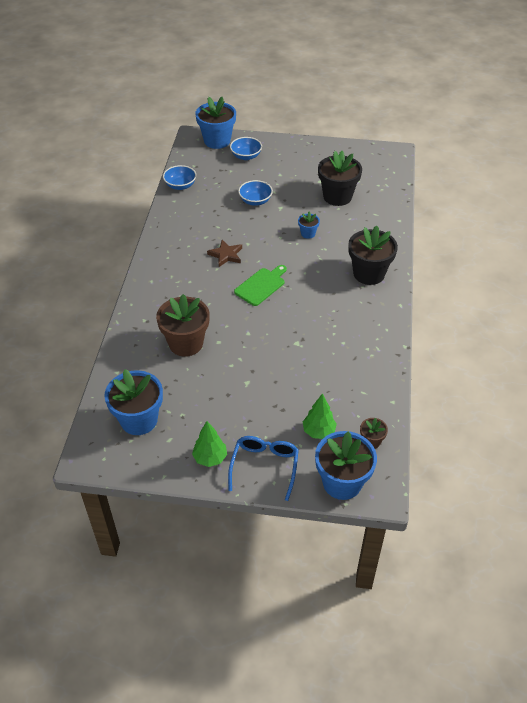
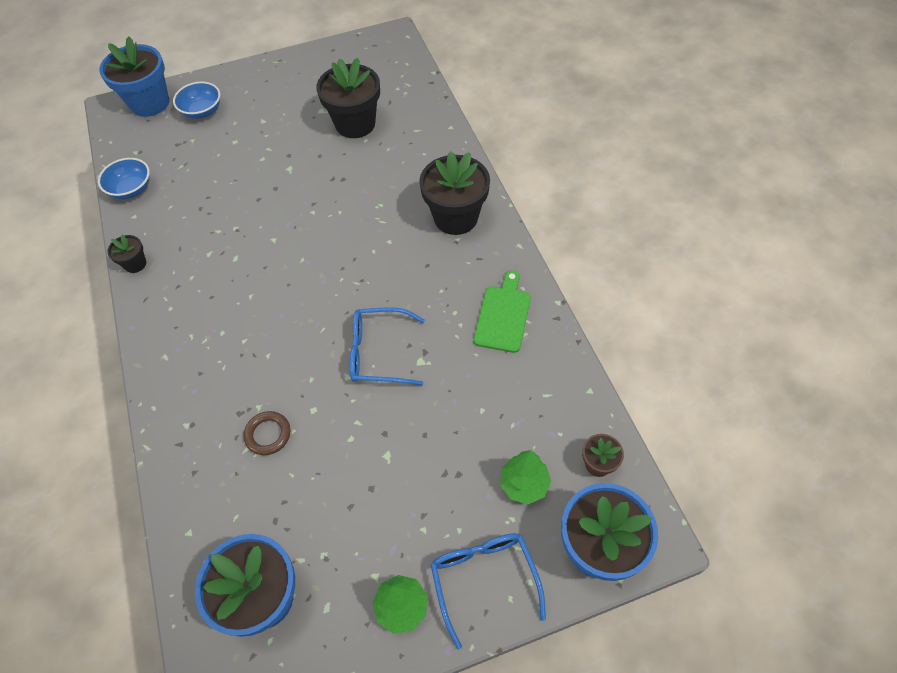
camera: 25 degrees left, 10 degrees up
brown flower pot [156,294,210,357] -> brown ring [244,411,291,455]
brown star [207,240,242,267] -> none
green cutting board [234,265,287,306] -> green cutting board moved to [473,270,531,353]
blue bowl [238,180,273,206] -> none
blue flower pot [298,211,320,239] -> none
none -> black flower pot [107,234,146,273]
none -> blue glasses [350,307,425,385]

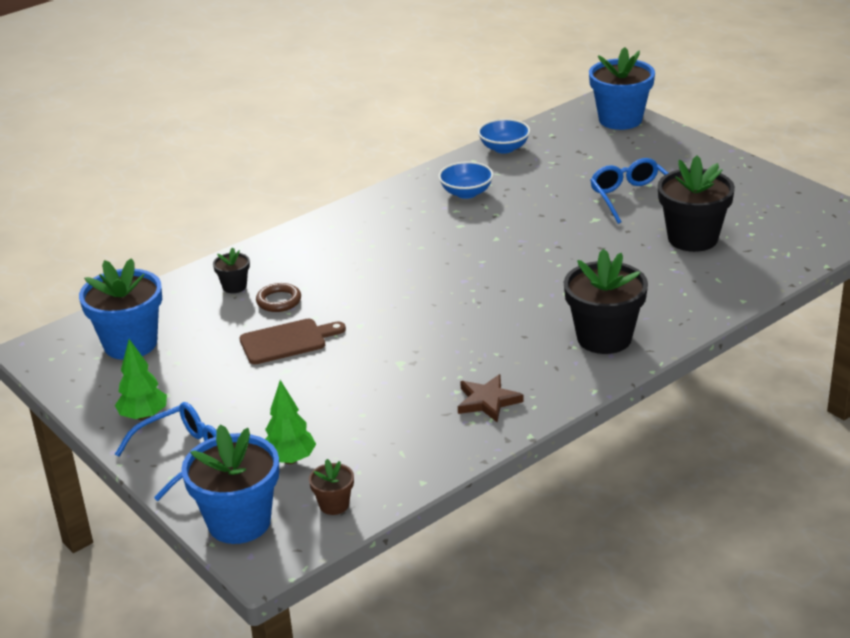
camera: 70 degrees right, 25 degrees down
black flower pot [107,234,146,273] -> black flower pot moved to [213,247,250,293]
blue bowl [173,81,220,119] -> blue bowl moved to [438,161,494,199]
blue glasses [350,307,425,385] -> blue glasses moved to [590,158,668,224]
green cutting board [473,270,531,353] -> brown star [458,374,524,422]
none -> brown cutting board [240,319,346,364]

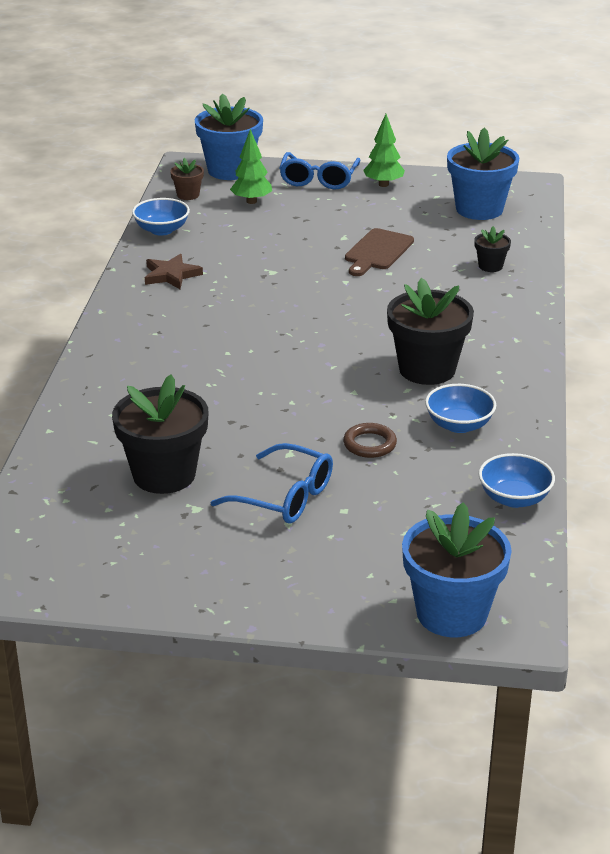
camera: 135 degrees right, 0 degrees up
brown ring [256,283,301,312] -> brown ring moved to [343,423,397,458]
black flower pot [564,249,648,354] -> black flower pot moved to [387,278,474,385]
none -> blue bowl [132,198,190,236]

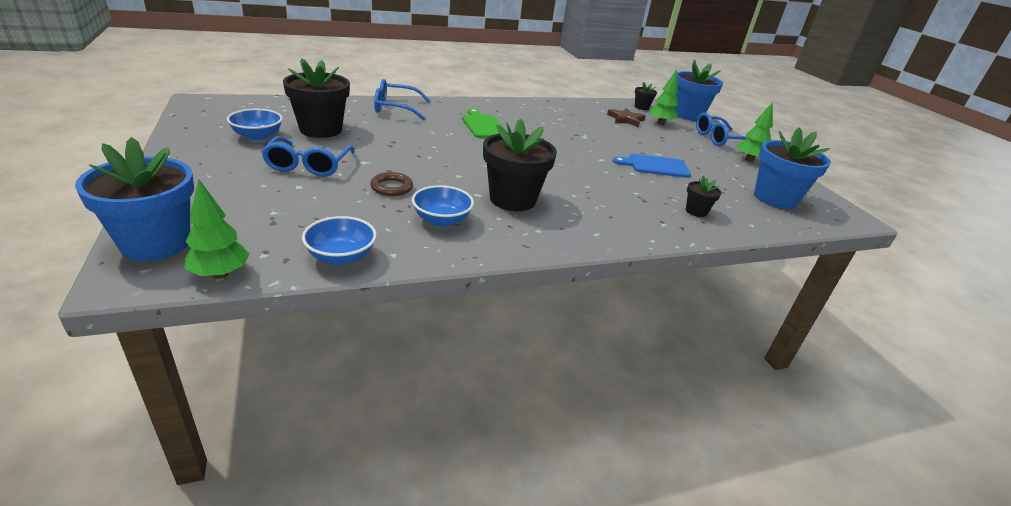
camera: 60 degrees right, 0 degrees up
blue bowl [132,198,190,236] -> blue bowl moved to [227,109,283,140]
brown star [145,254,203,289] -> brown star moved to [607,108,646,127]
brown flower pot [170,158,204,200] -> black flower pot [635,82,657,110]
brown cutting board [345,228,414,276] -> blue cutting board [613,154,691,178]
none -> green tree [185,178,250,279]
none -> blue glasses [374,79,430,120]
none -> green cutting board [462,109,508,138]

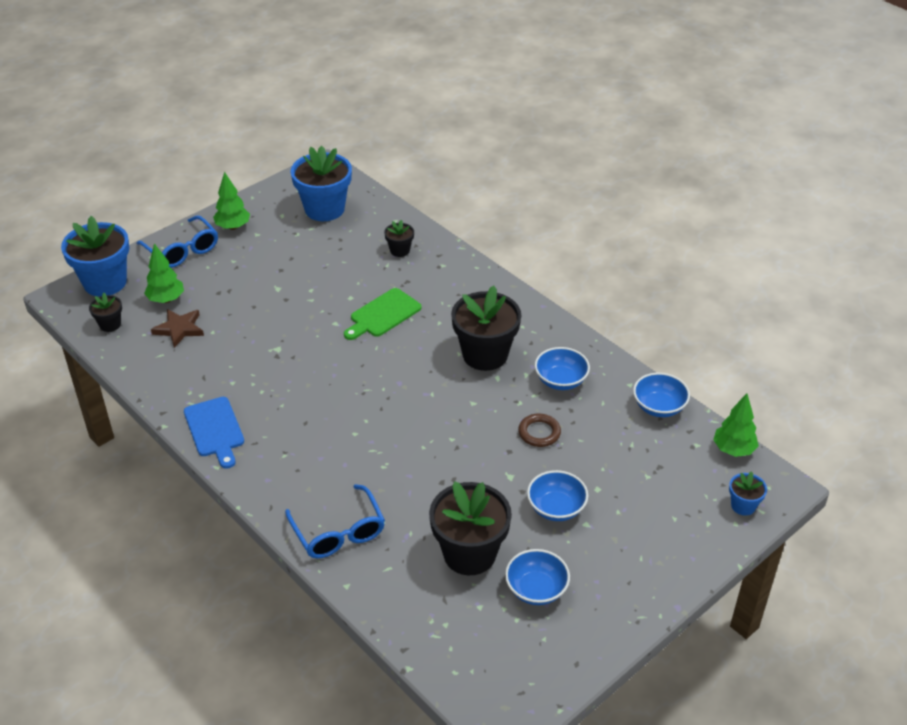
camera: 110 degrees left, 10 degrees up
blue flower pot [75,137,194,261] -> blue flower pot [729,471,767,515], size x0.48
blue glasses [261,136,355,176] -> blue bowl [527,470,588,521]
green cutting board [462,109,508,138] -> green cutting board moved to [344,288,422,340]
blue cutting board [613,154,691,178] -> blue cutting board moved to [184,397,244,469]

